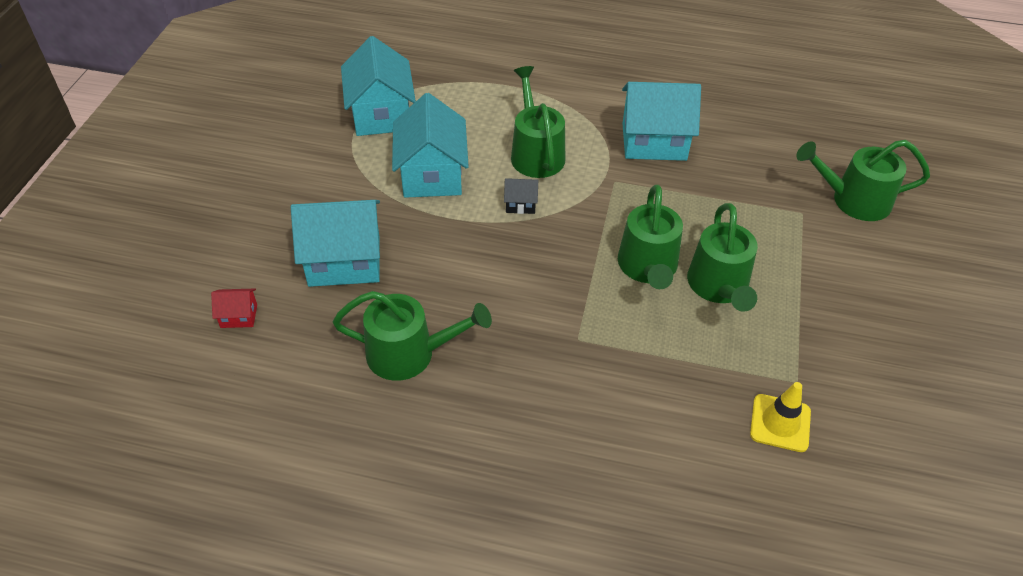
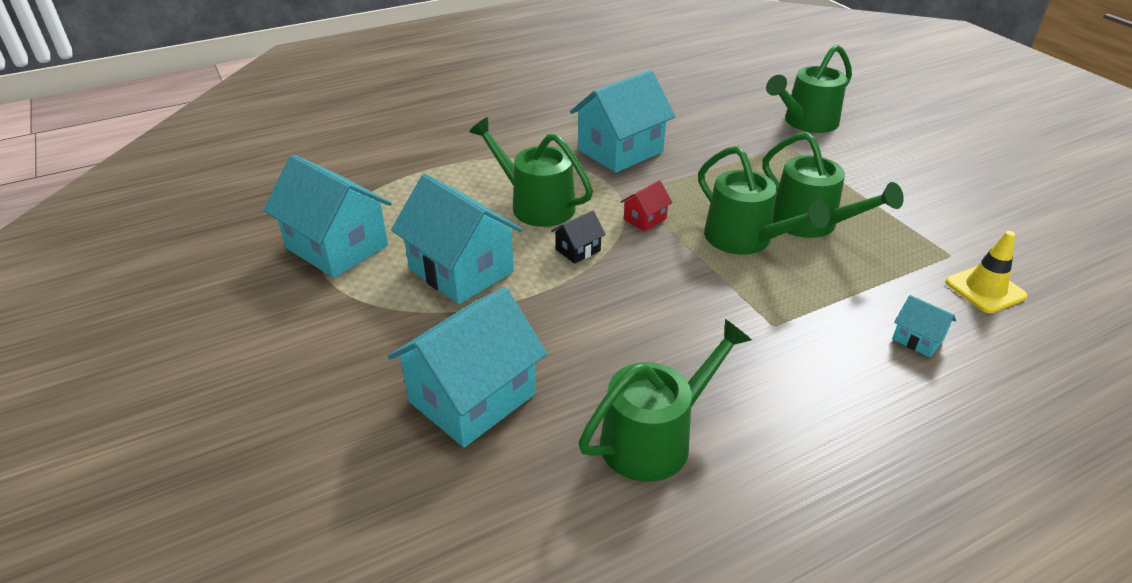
camera: 40 degrees left, 10 degrees down
red house [211,289,257,328] -> red house moved to [621,180,673,231]
none -> turquoise house [892,295,956,357]

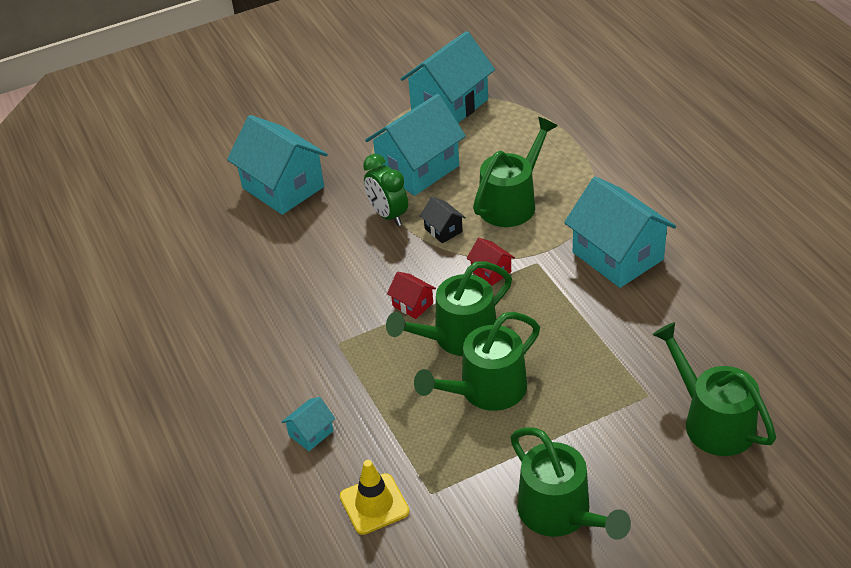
camera: 95 degrees right, 5 degrees up
green watering can [579,319,752,482] -> green watering can moved to [510,428,631,540]
none -> green clock [363,154,408,226]
none -> red house [387,272,436,319]

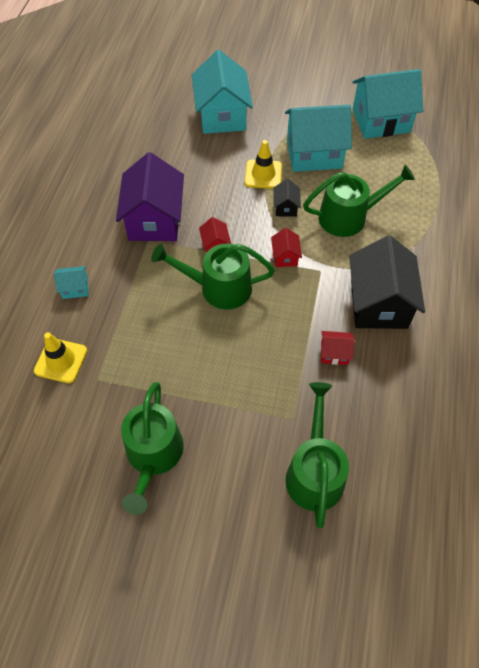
camera: 35 degrees right, 15 degrees up
green clock [363,154,408,226] -> yellow traffic cone [245,140,282,189]
green watering can [414,312,540,411] -> none
turquoise house [564,177,676,288] -> black house [349,236,425,329]
none -> purple house [116,152,184,241]
none -> red house [321,331,355,365]

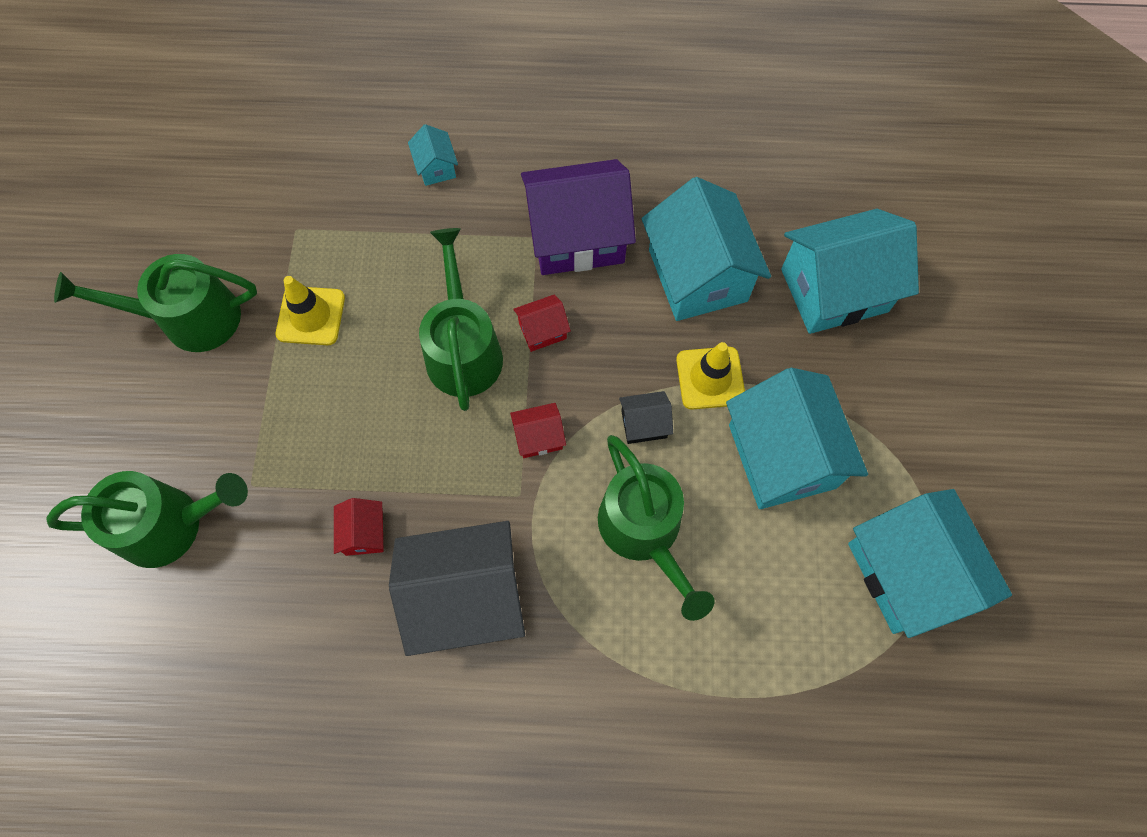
camera: 80 degrees right, 10 degrees up
yellow traffic cone [34,332,87,383] -> yellow traffic cone moved to [276,276,345,345]
none -> turquoise house [642,177,771,321]

